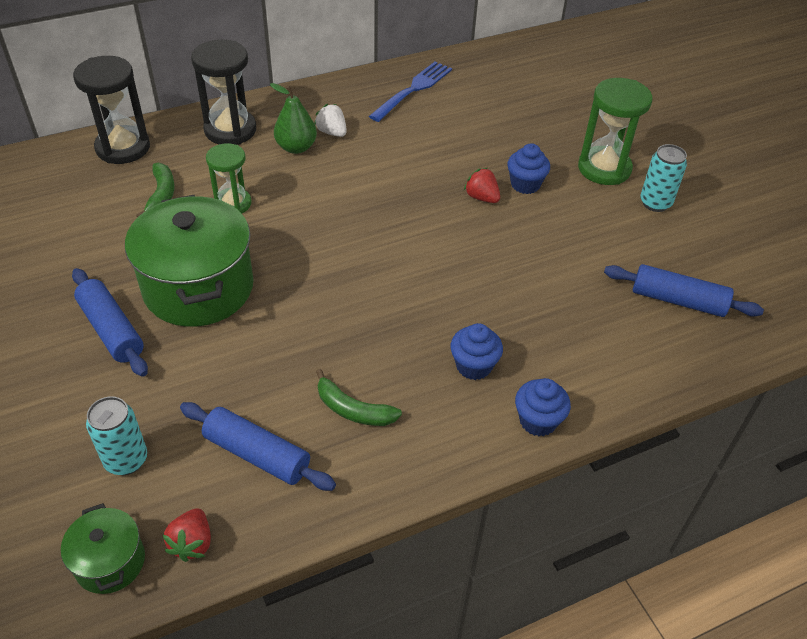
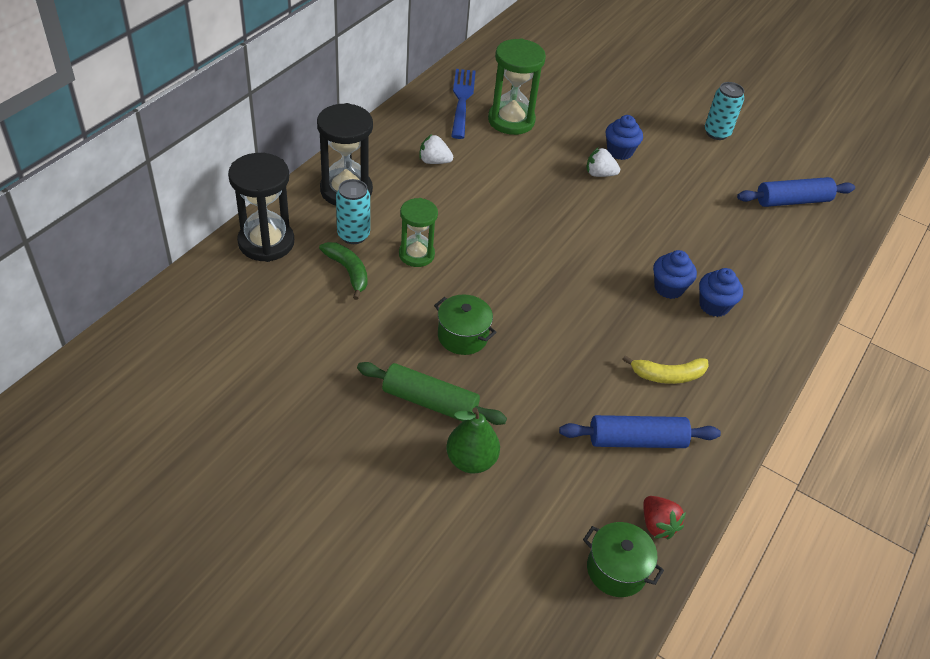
camera: 35 degrees left, 0 degrees up
blue rolling pin [72,268,148,377] -> green rolling pin [357,362,507,425]
turquoise can [86,396,147,475] -> turquoise can moved to [336,179,370,244]
green pot [125,195,254,327] -> green pot [434,294,497,355], size x0.49
green pear [270,83,317,154] -> green pear moved to [446,407,500,474]
green banana [316,369,402,426] -> yellow banana [622,355,708,384]
red strawberry [464,168,500,203] -> white strawberry [587,148,620,177]
blue cupcake [515,378,571,436] -> blue cupcake moved to [653,250,697,299]
green hourglass [578,78,652,185] -> green hourglass moved to [488,38,546,135]

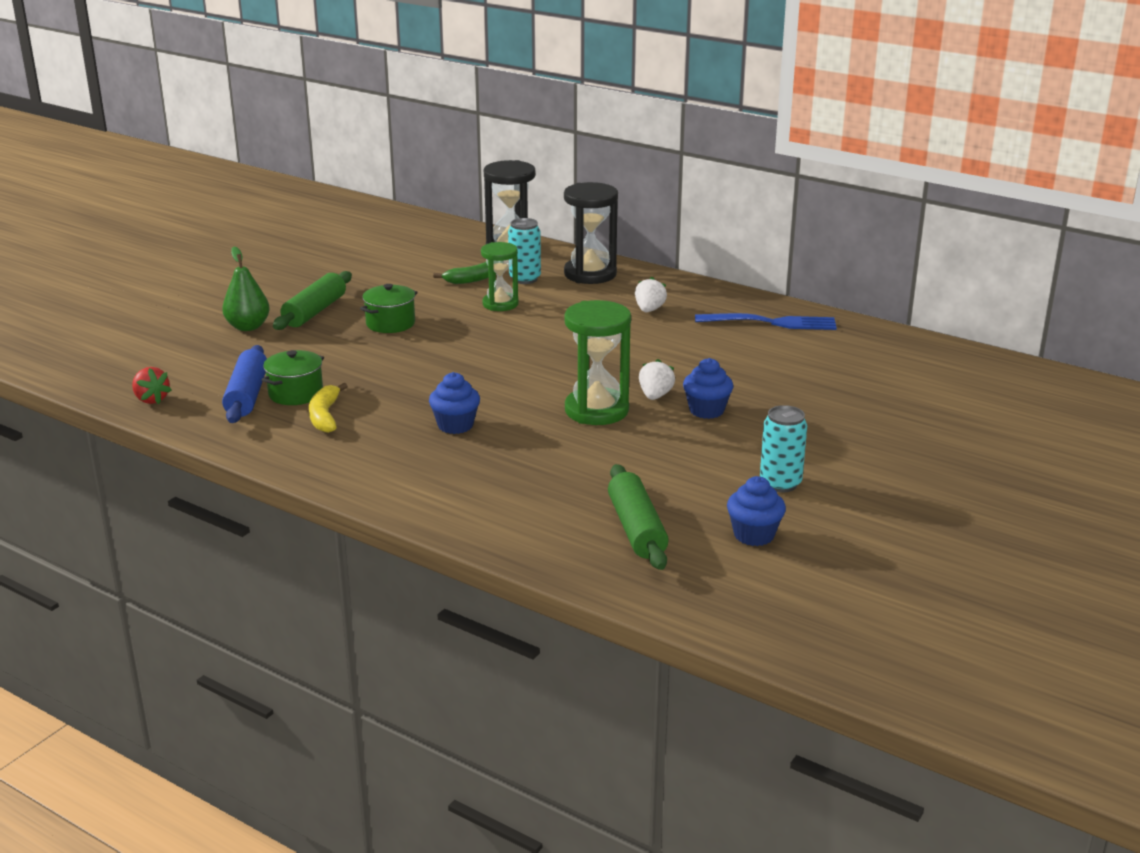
camera: 95 degrees right, 20 degrees down
green hourglass [488,38,546,135] -> green hourglass moved to [564,300,631,425]
green pot [583,522,664,597] -> green pot moved to [262,350,324,405]
red strawberry [643,496,686,539] -> red strawberry turned 105 degrees counterclockwise [132,367,172,404]
blue cupcake [699,268,743,317] -> blue cupcake moved to [727,476,786,546]
blue rolling pin [737,177,855,207] -> green rolling pin [608,464,669,570]

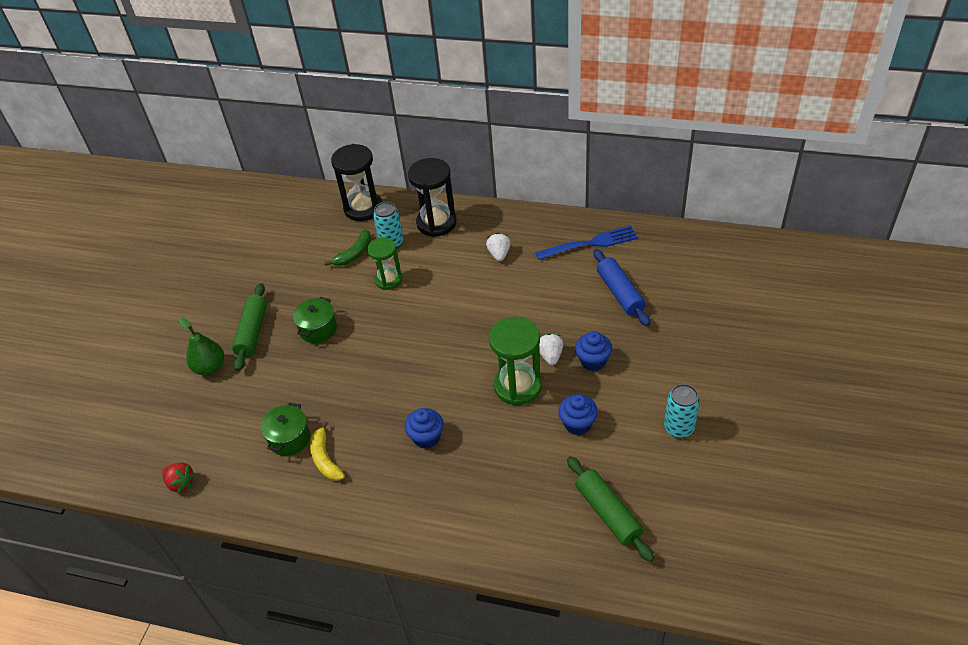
camera: 15 degrees left, 20 degrees up
blue rolling pin [222,345,267,423] -> blue rolling pin moved to [594,249,650,326]
blue cupcake [727,476,786,546] -> blue cupcake moved to [558,394,598,435]

